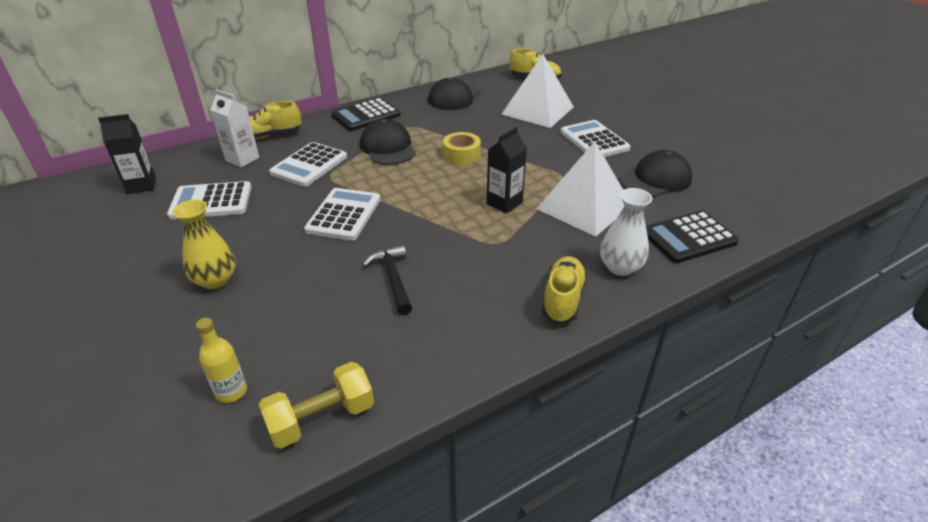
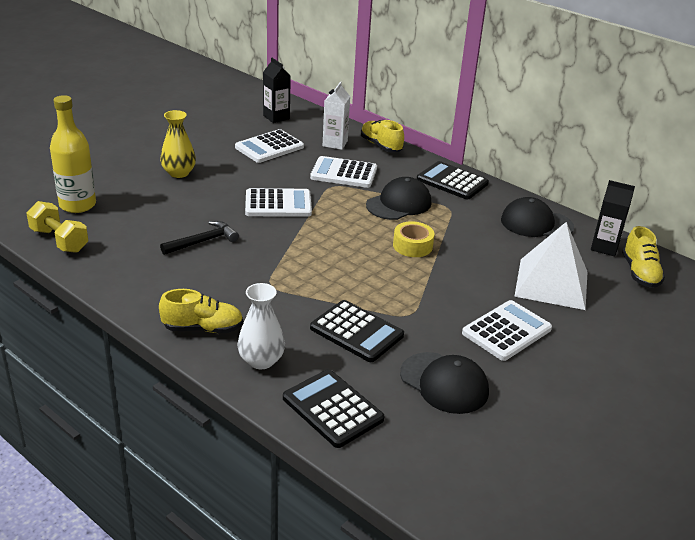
camera: 70 degrees right, 5 degrees down
white calculator [167,181,252,219] -> white calculator turned 105 degrees counterclockwise [235,129,304,163]
yellow bottle [196,318,247,403] -> yellow bottle [50,95,96,213], size x1.81
black carton [487,127,527,214] -> black carton moved to [591,180,635,256]
white pyramid [536,141,624,237] -> black calculator [310,300,404,362]

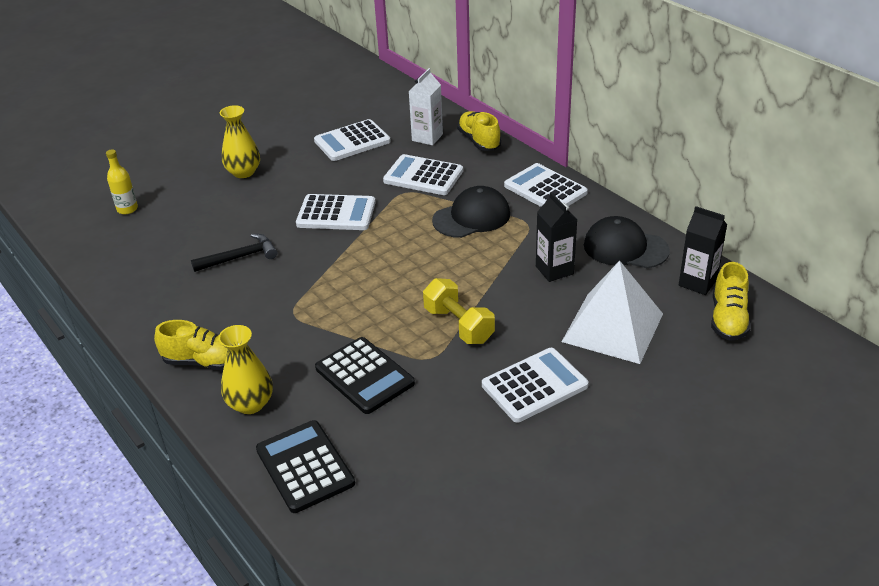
camera: 15 degrees right, 5 degrees up
yellow dumbbell [26,201,88,253] -> yellow dumbbell moved to [423,278,495,344]
yellow bottle [50,95,96,213] -> yellow bottle [106,149,138,214], size x0.55
white vase [237,283,285,369] -> yellow vase [218,325,273,414]
black carton [263,58,291,123] -> black carton moved to [536,192,577,282]
yellow tape [393,221,435,257] -> none
black cap [400,352,489,414] -> none
black calculator [417,161,489,200] -> white calculator [504,163,588,207]

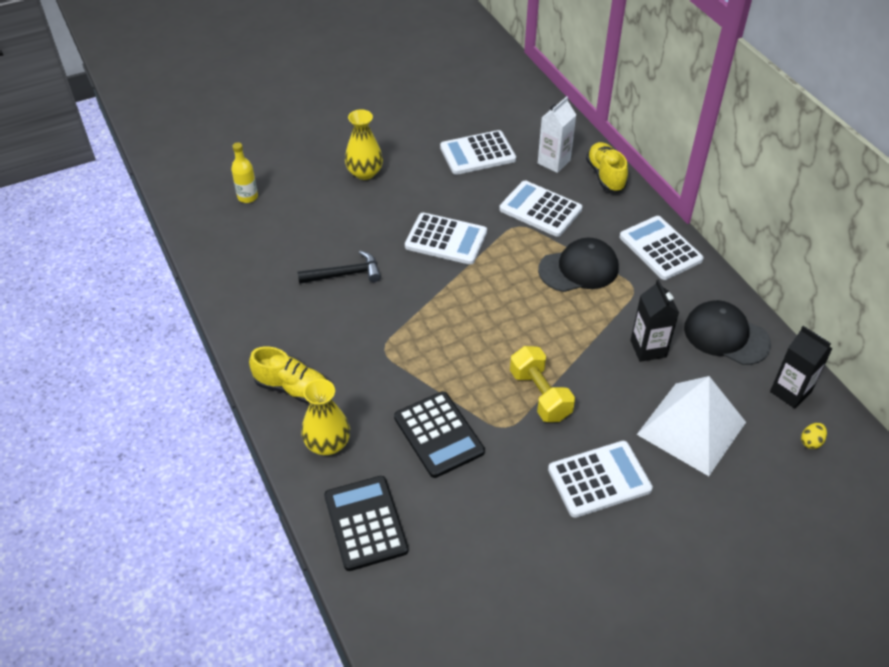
camera: 10 degrees right, 10 degrees up
yellow shoe [711,262,751,341] -> yellow egg [801,423,827,449]

